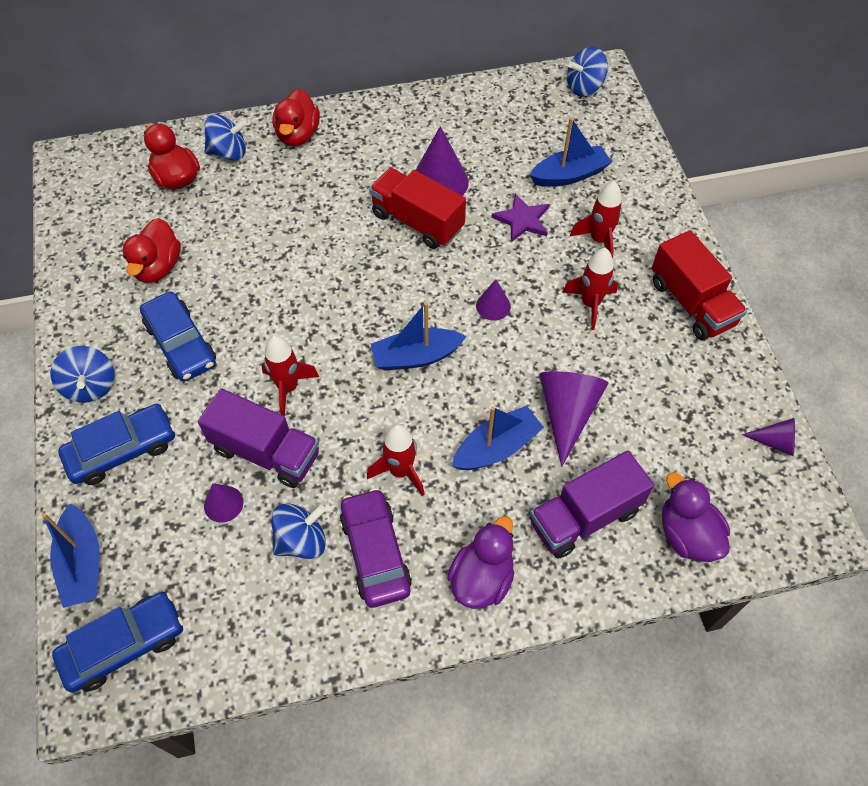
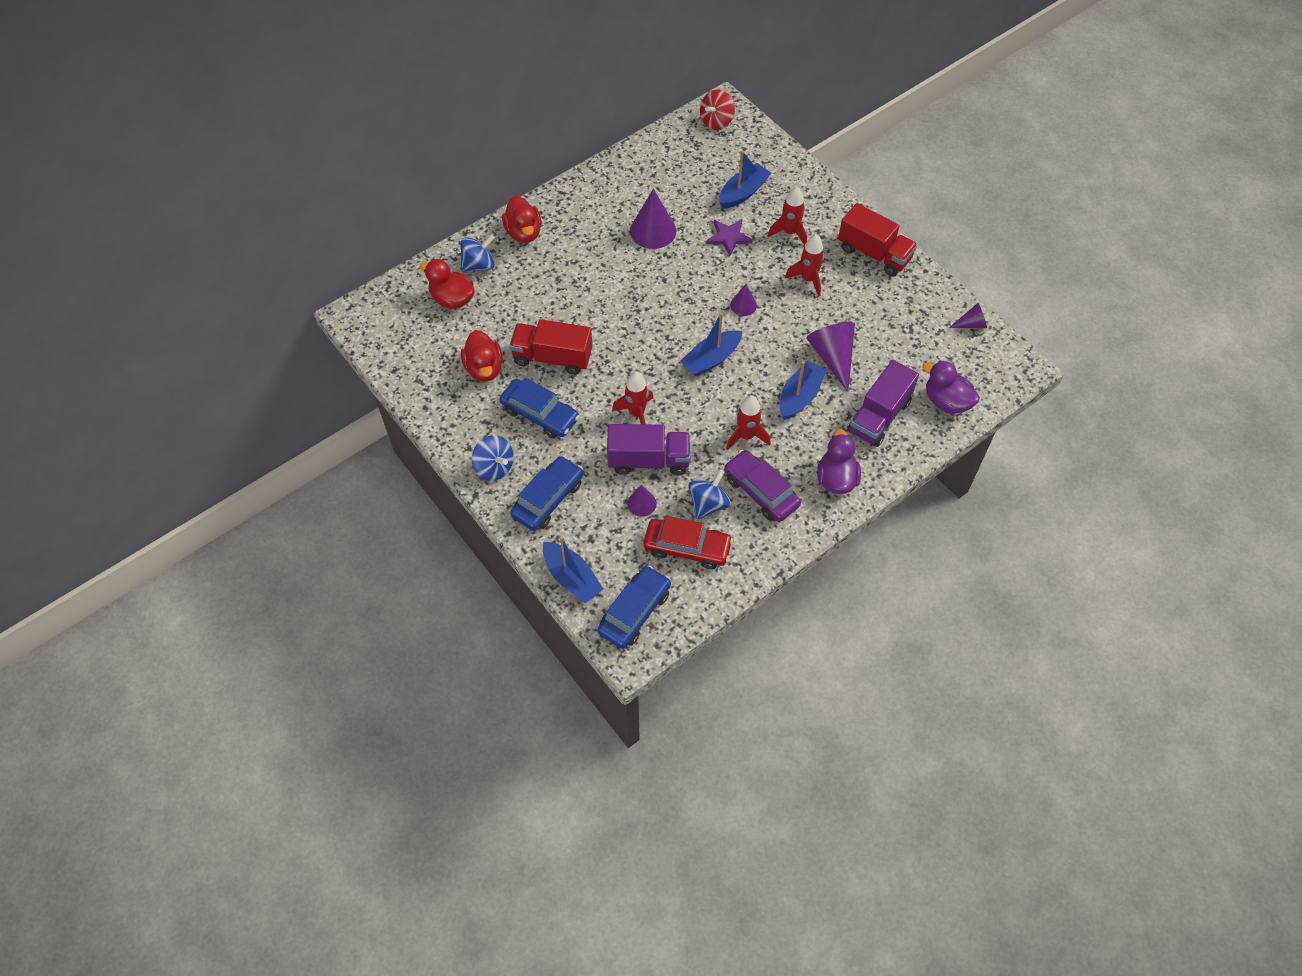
camera: 25 degrees left, 0 degrees up
red truck [369,168,466,249] -> red truck moved to [509,319,593,375]
blue spinning top [567,47,608,96] -> red spinning top [700,89,735,130]
none -> red car [644,516,733,569]

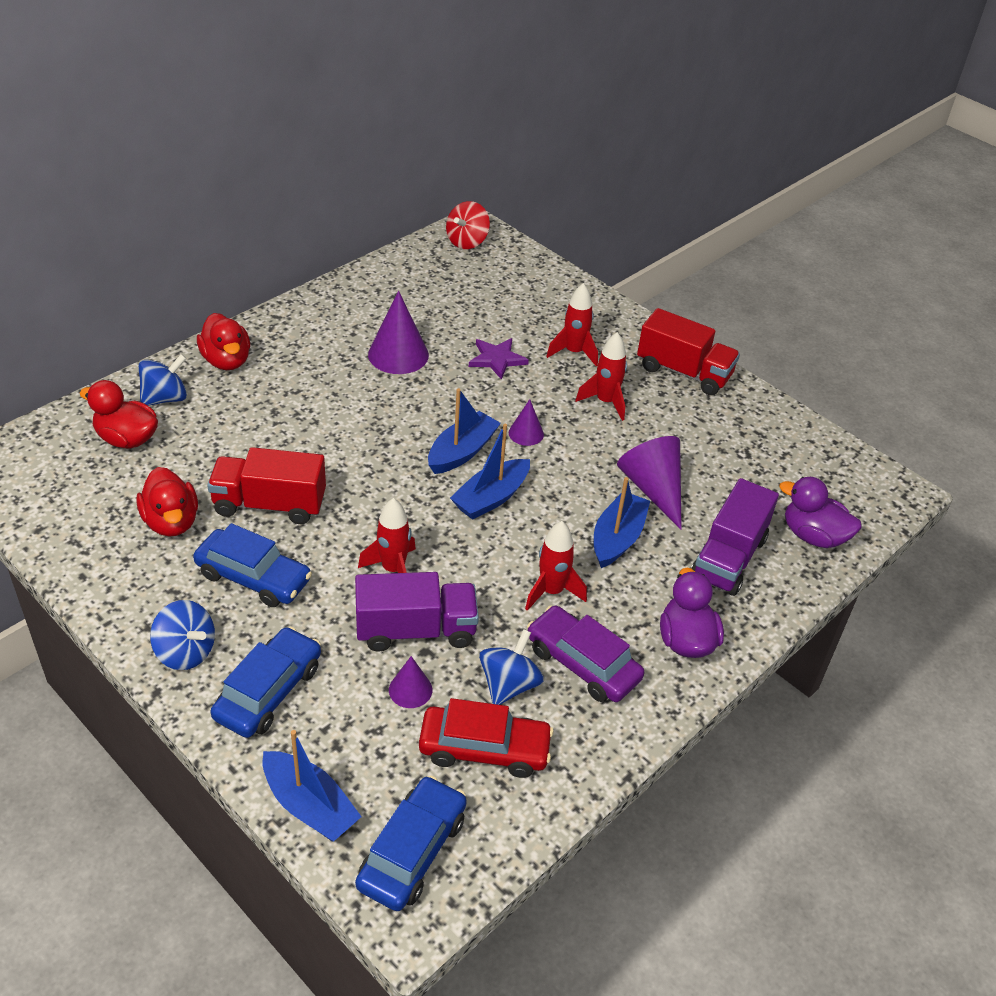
camera: 10 degrees left, 15 degrees down
blue boat [719,151,771,209] -> blue boat moved to [428,388,501,474]
purple cone [949,303,987,328] -> none

